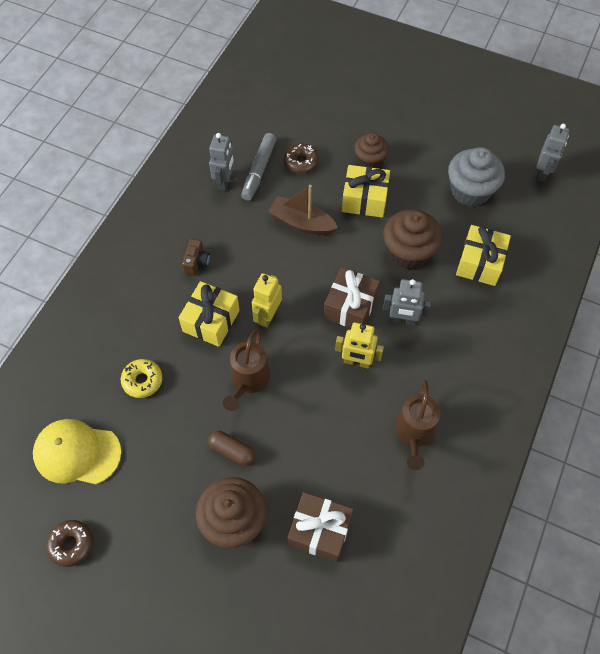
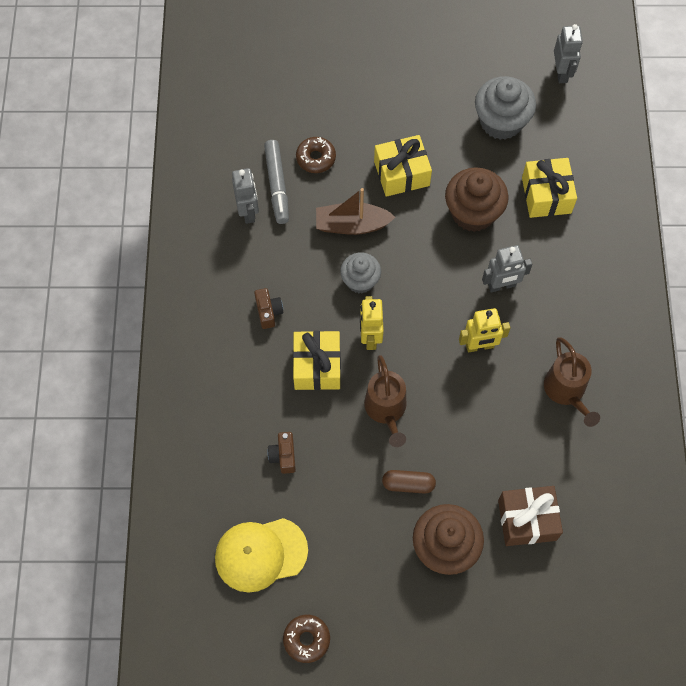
camera: 25 degrees left, 5 degrees up
yellow donut [121,359,162,398] -> brown camera [267,432,296,474]
brown gift [323,267,380,328] -> none
brown cupcake [354,133,389,168] -> none
none -> grey cupcake [340,252,381,294]

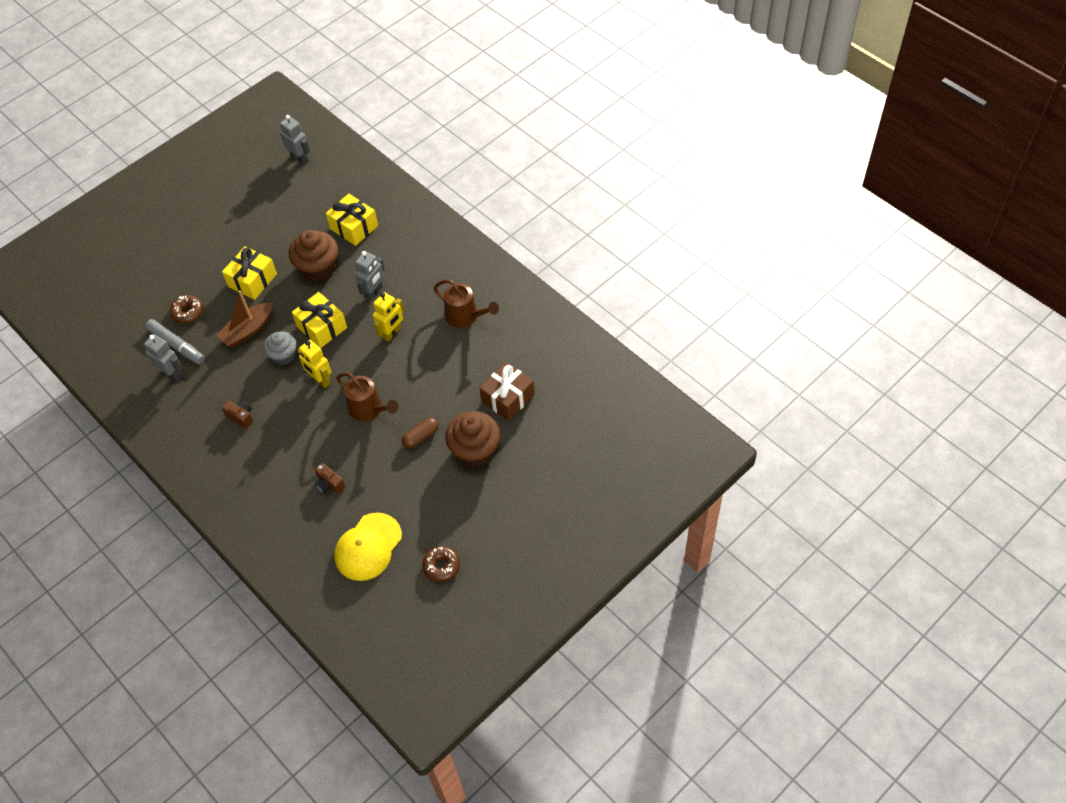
camera: 40 degrees left, 10 degrees down
yellow gift [293,331,341,390] -> yellow gift moved to [292,292,347,348]
grey cupcake [475,76,536,140] -> none

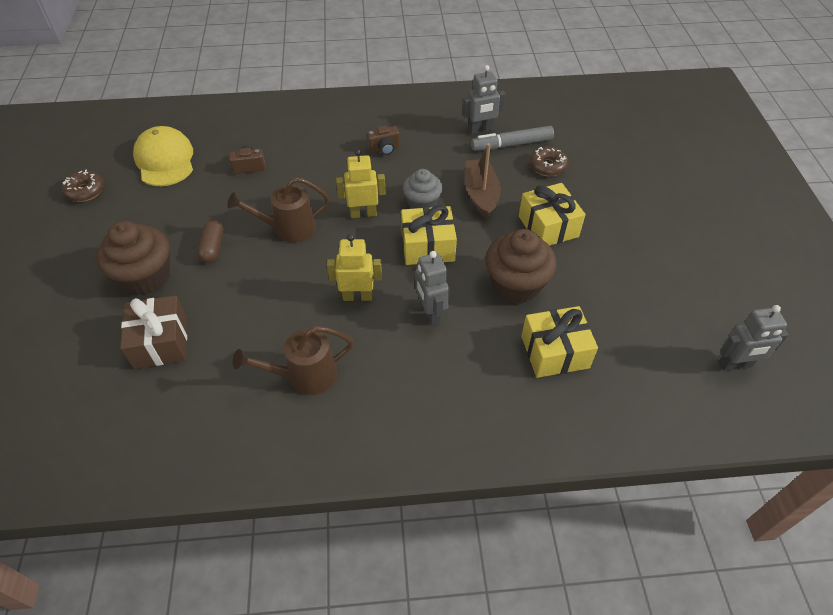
camera: 125 degrees right, 5 degrees down
yellow robot [373,292,404,342] -> yellow robot turned 105 degrees clockwise [327,234,382,301]

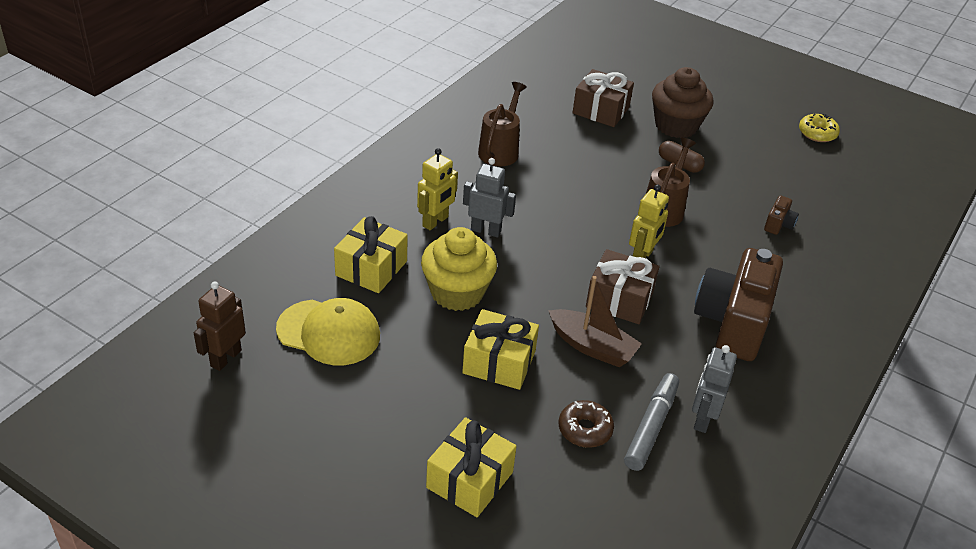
camera: 125 degrees right, 10 degrees down
brown donut [62,170,104,202] -> yellow donut [799,113,840,142]
yellow cap [133,126,193,186] -> yellow cap moved to [276,298,380,365]
yellow robot [327,234,382,301] -> yellow robot moved to [417,148,458,230]
brown camera [366,126,400,155] -> brown camera [694,248,783,361], size x2.45
yellow gift [401,205,457,265] -> yellow gift moved to [426,417,516,517]
grey cupcake [403,169,443,209] -> brown gift [586,249,659,324]
brown cupcake [485,229,557,304] -> yellow cupcake [421,227,497,311]
grey robot [719,305,788,371] -> brown robot [194,281,246,371]

